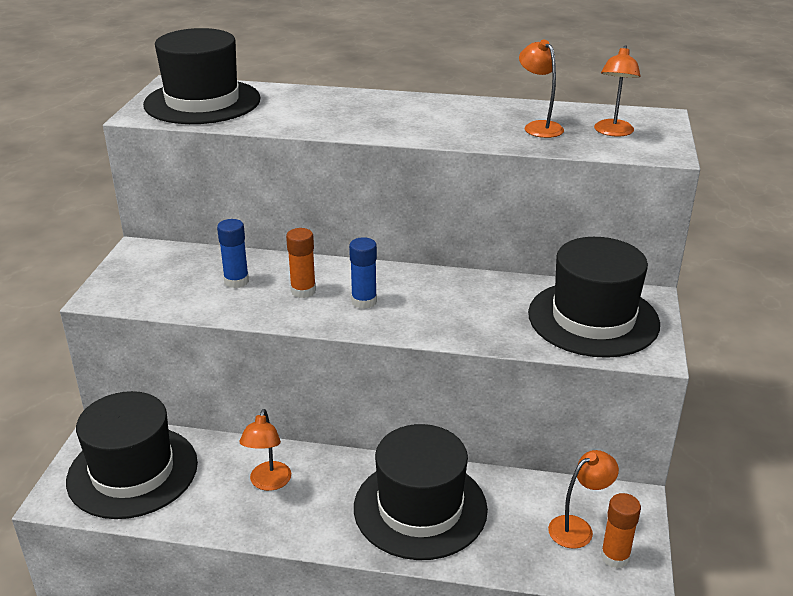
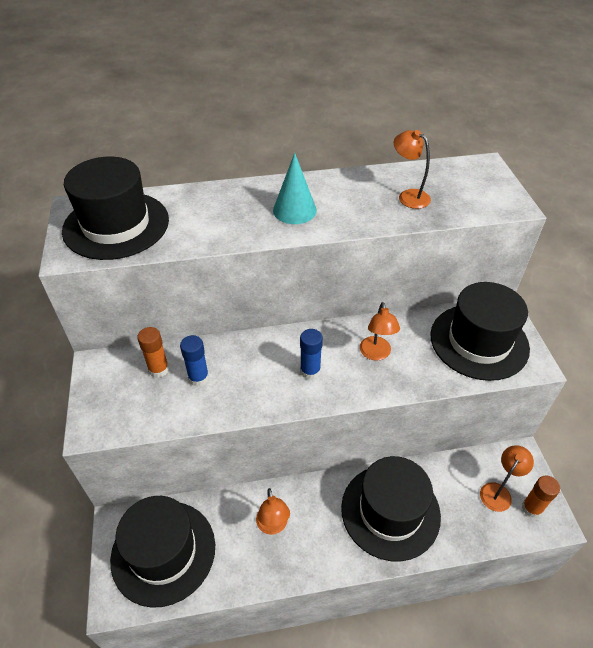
camera: 20 degrees left, 15 degrees up
orange glue stick [286,228,316,298] -> orange glue stick moved to [137,327,169,378]
orange lamp [594,45,641,137] -> orange lamp moved to [360,302,400,361]
none -> turquoise cone [273,153,317,224]

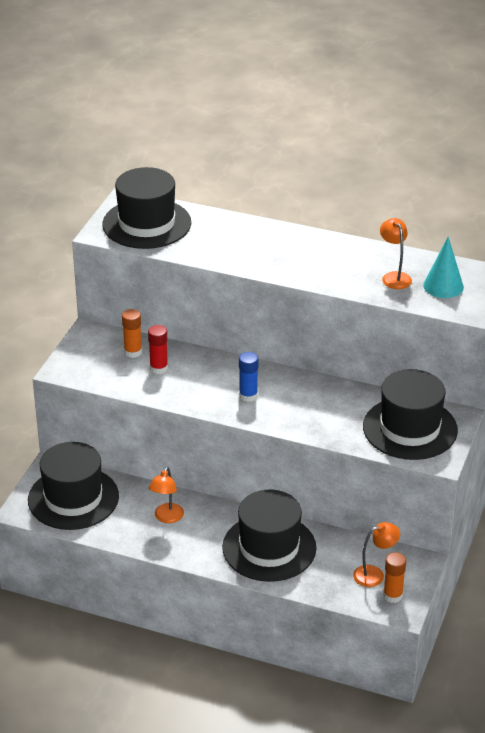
camera: 30 degrees right, 10 degrees down
blue glue stick [180,335,209,386] -> red glue stick [148,325,168,374]
turquoise cone [273,153,317,224] -> turquoise cone moved to [423,237,464,298]
orange lamp [360,302,400,361] -> none

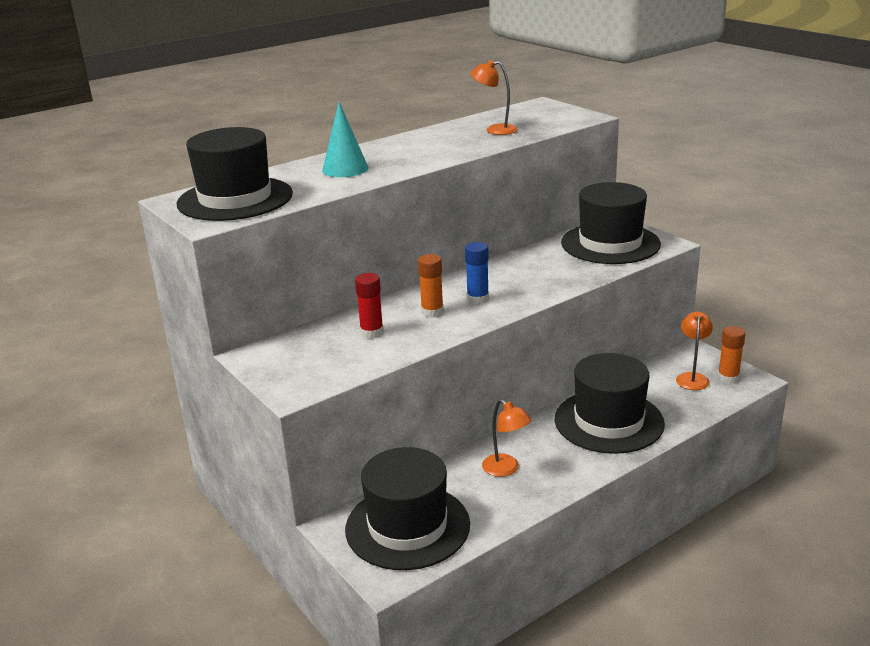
camera: 55 degrees left, 10 degrees down
orange glue stick [122,309,142,358] -> orange glue stick moved to [418,254,444,317]
turquoise cone [423,237,464,298] -> turquoise cone moved to [322,102,368,177]

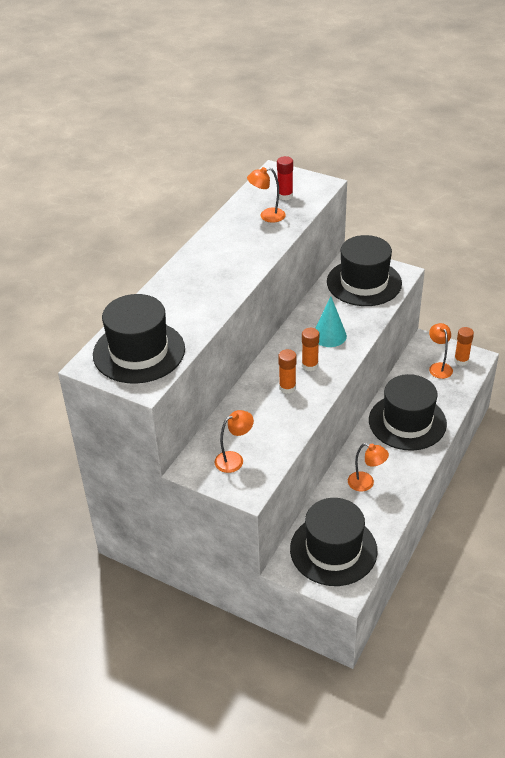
camera: 25 degrees left, 15 degrees up
turquoise cone [322,102,368,177] -> turquoise cone moved to [315,296,347,347]
red glue stick [355,273,384,338] -> red glue stick moved to [277,156,293,200]
blue glue stick [465,242,489,304] -> orange glue stick [302,328,319,371]
none -> orange lamp [214,410,254,473]

